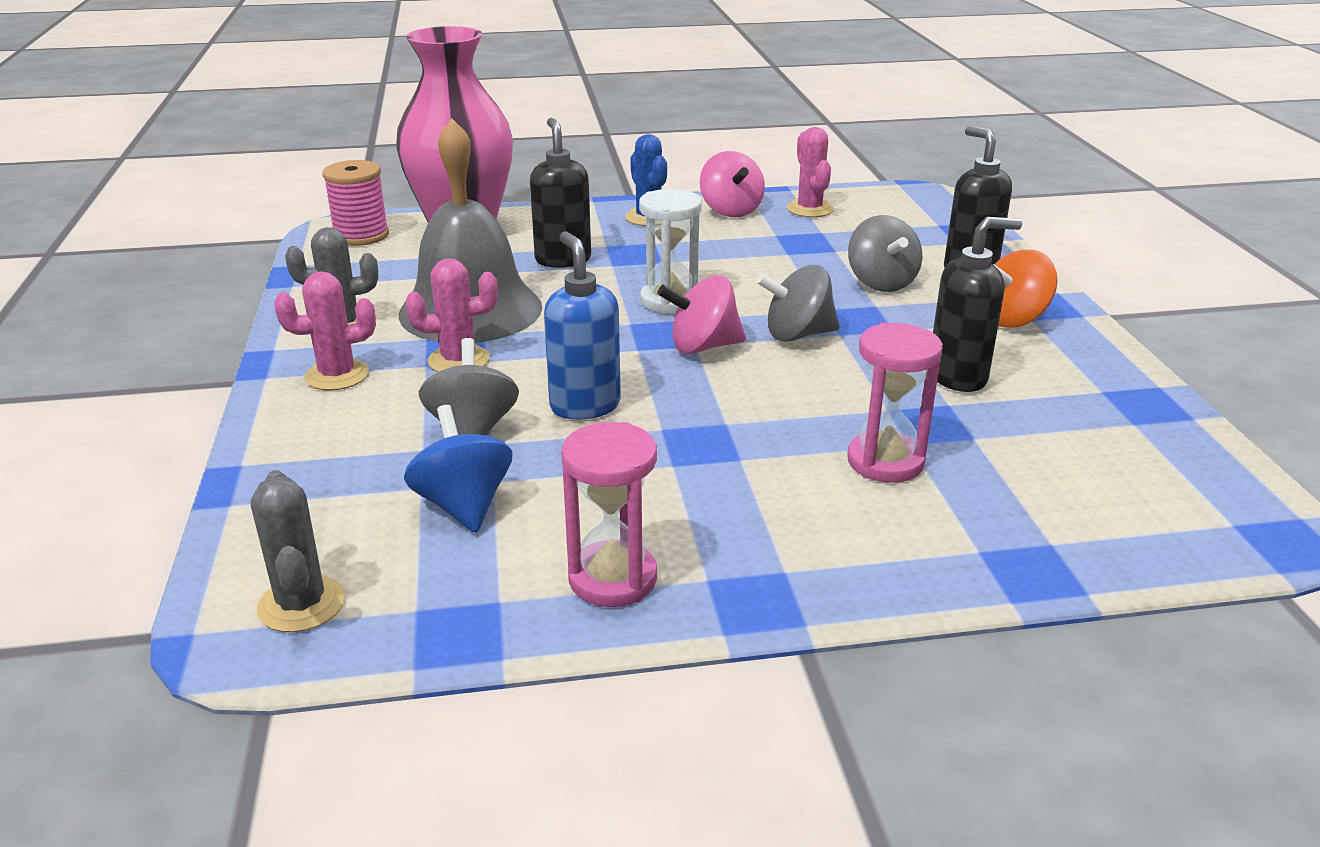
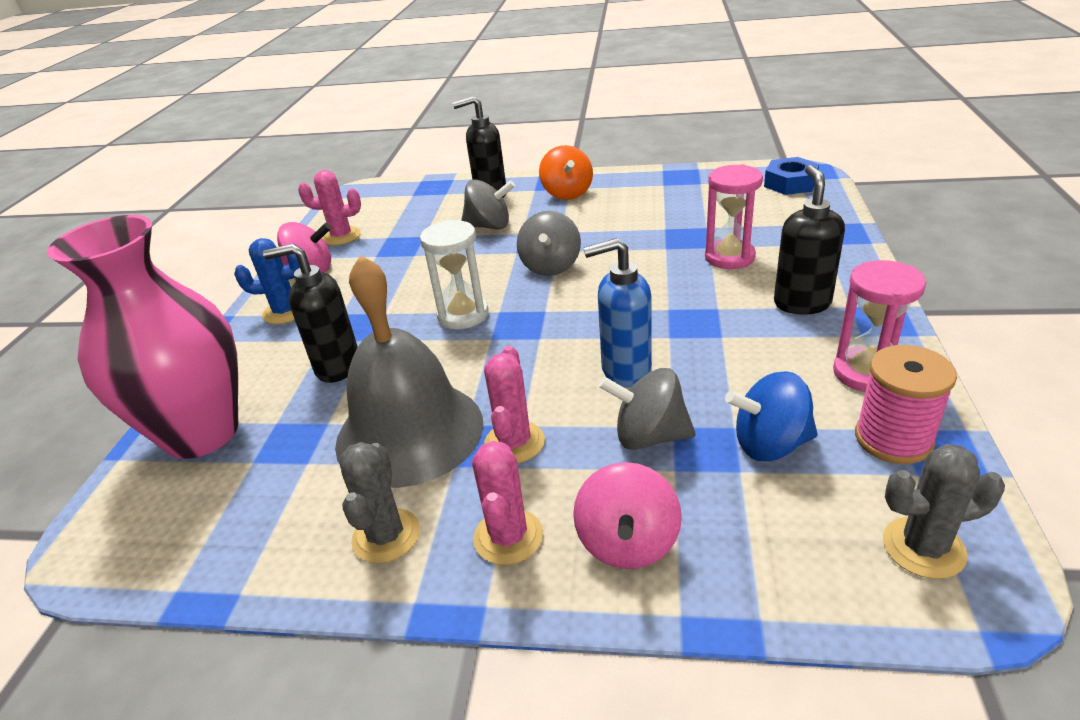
camera: 70 degrees left, 5 degrees up
pink spool [322,160,389,246] -> pink spool moved to [855,345,957,464]
pink spinning top [657,275,746,354] -> pink spinning top moved to [573,462,682,569]
black soap dispenser [933,217,1022,392] -> black soap dispenser moved to [774,165,845,315]
none -> blue nut [764,157,819,195]

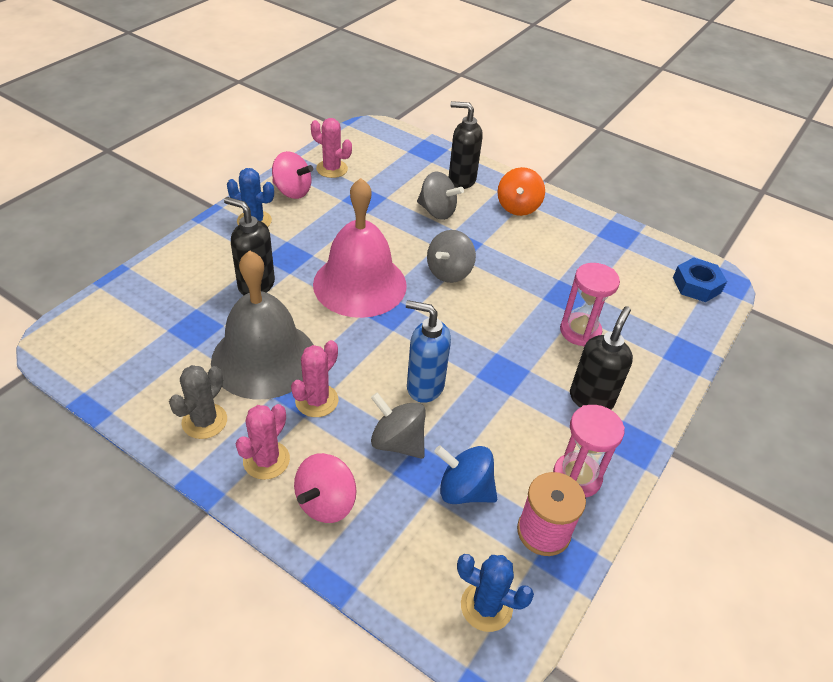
camera: 20 degrees right, 10 degrees up
pink vase [47,215,238,459] -> none
white hourglass [420,220,489,329] -> pink bell [313,178,407,318]
grey cactus [883,444,1005,579] -> blue cactus [457,554,534,632]

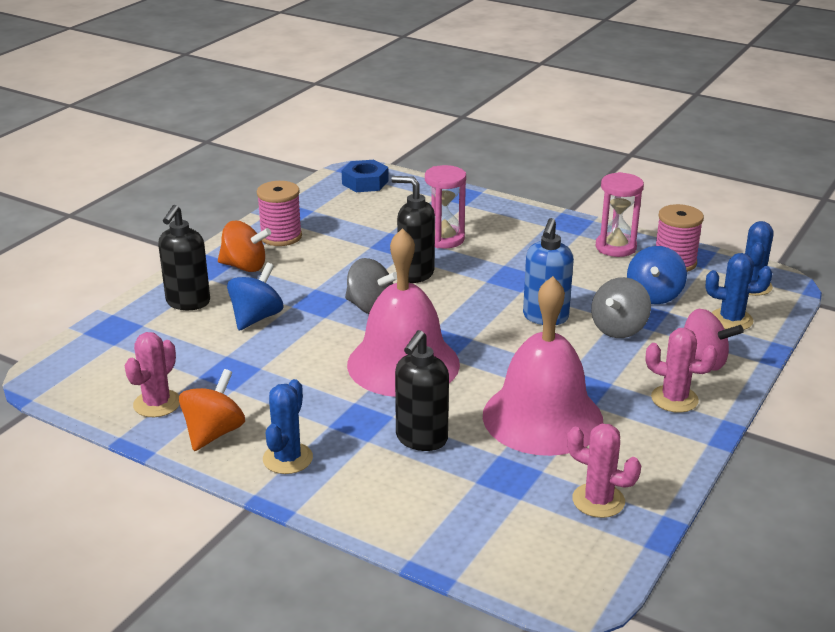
camera: 90 degrees left, 15 degrees down
grey cactus [169,365,227,439] -> none
grey bell [211,250,313,400] -> pink bell [483,276,603,456]
pink spinning top [272,151,313,199] -> orange spinning top [179,369,245,451]
pink cactus [291,340,338,417] -> pink cactus moved to [567,424,641,518]
grey spinning top [417,171,464,220] -> blue spinning top [227,262,283,330]
black soap dispenser [570,306,633,410] -> black soap dispenser moved to [391,176,435,283]
none -> pink spool [257,181,302,246]
none -> blue cactus [706,253,772,330]

